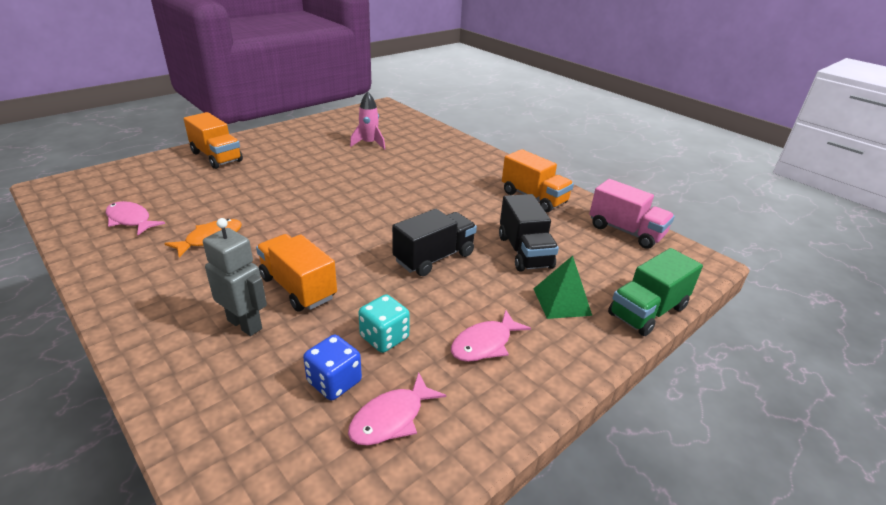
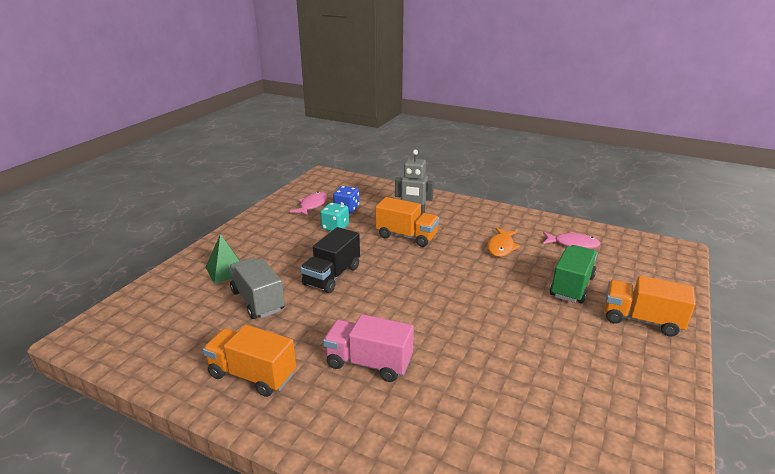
camera: 160 degrees right, 5 degrees down
pink rocket [350,91,385,150] -> none
pink fish [451,310,531,362] -> none
black truck [499,194,559,272] -> grey truck [229,258,285,319]
pink truck [589,179,675,249] -> pink truck moved to [323,314,414,382]
green truck [608,248,703,336] -> green truck moved to [550,245,598,303]

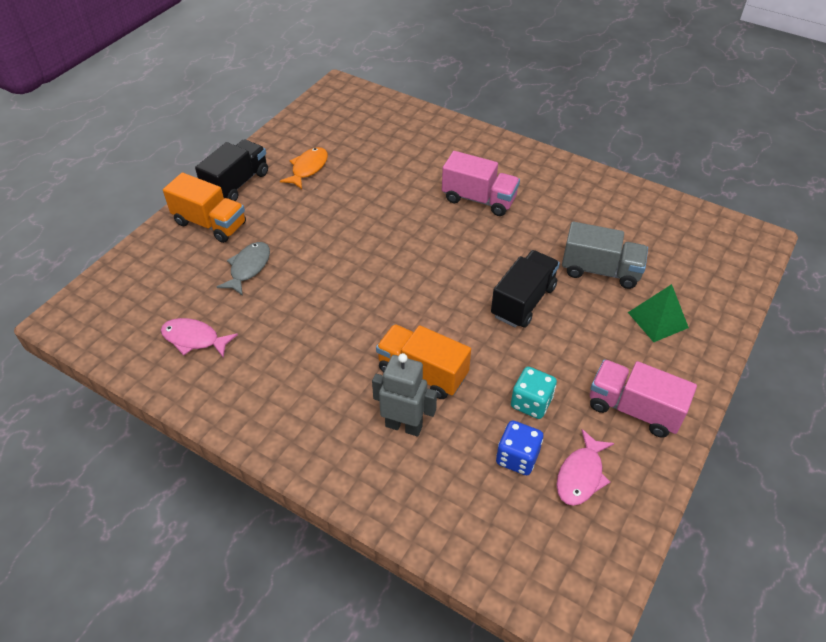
camera: 175 degrees left, 20 degrees up
orange truck [203,325,296,397] -> none
grey truck [229,258,285,319] -> grey truck turned 45 degrees counterclockwise [562,221,648,289]
orange fish [487,228,520,257] -> orange fish moved to [280,147,328,189]
green truck [550,245,598,303] -> grey fish [217,242,270,296]
none -> black truck [195,139,268,201]
none -> pink truck [590,360,697,438]

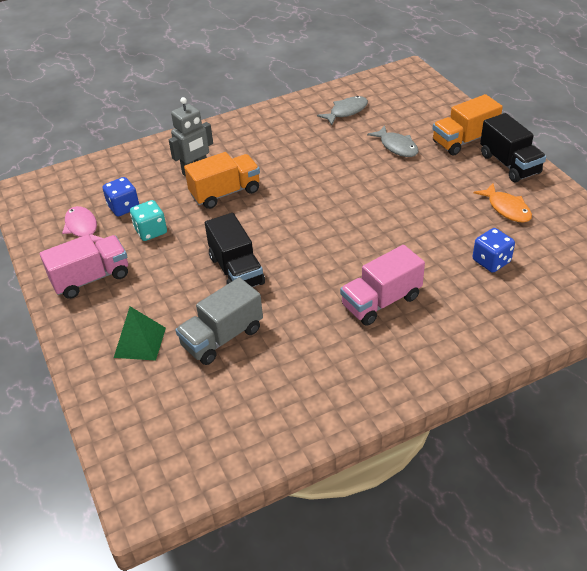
camera: 125 degrees right, 5 degrees down
pink fish [161,318,238,358] -> grey fish [317,96,368,125]
none -> blue dice [473,228,515,272]

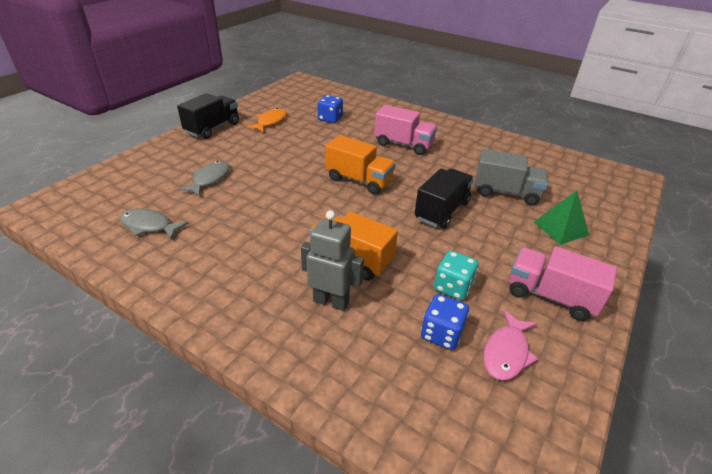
camera: 125 degrees left, 5 degrees down
orange truck [433,94,503,156] -> orange truck moved to [325,135,396,195]

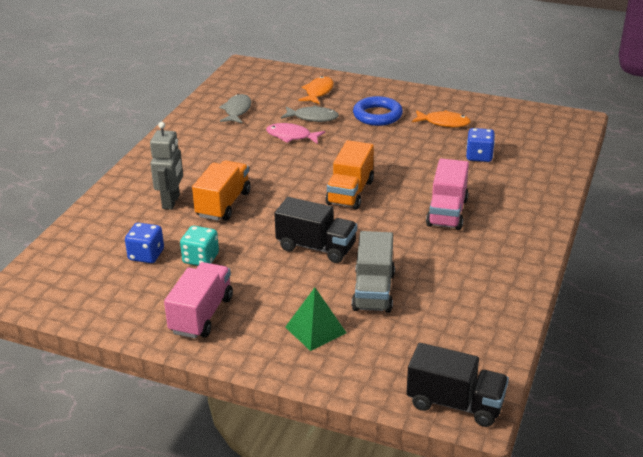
camera: 80 degrees right, 5 degrees down
black truck [177,93,239,139] -> black truck moved to [406,343,509,427]
pink fish [483,310,538,381] -> pink fish moved to [266,123,325,144]
none -> orange fish [299,76,334,104]
none -> blue ring [353,96,403,126]

